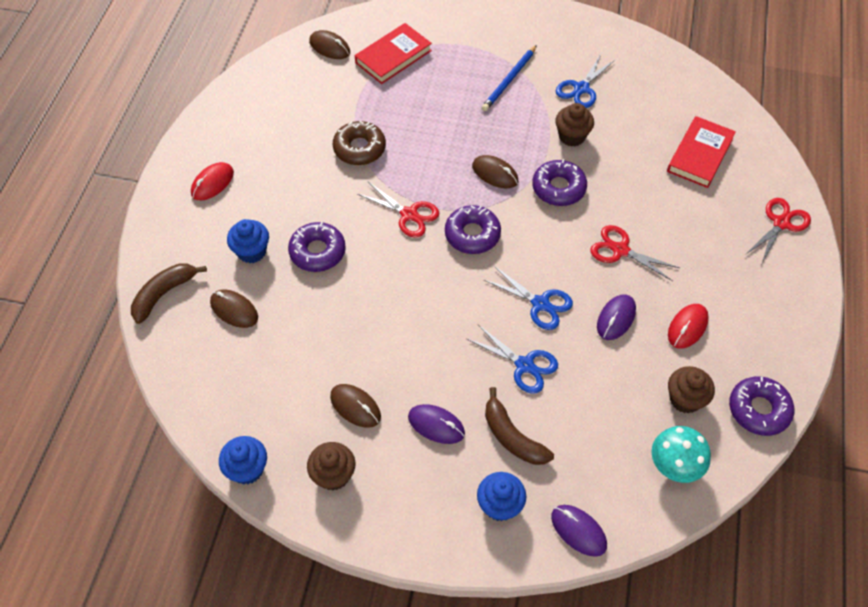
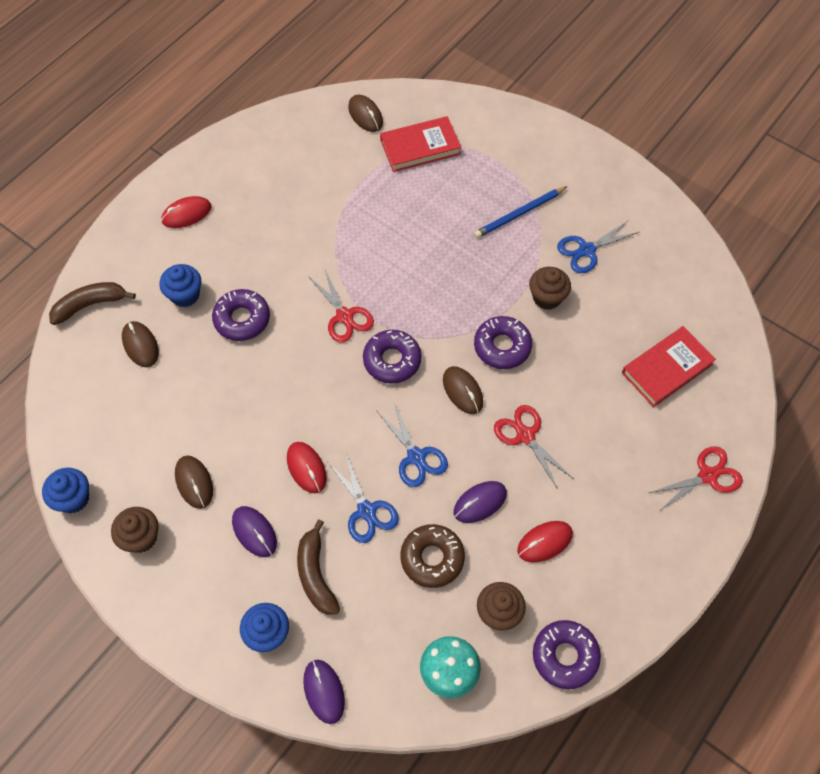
camera: 25 degrees right, 5 degrees up
brown donut [333,121,386,165] -> brown donut moved to [400,524,465,588]
brown mouse [472,155,518,188] -> brown mouse moved to [443,366,483,414]
none -> red mouse [287,442,327,493]

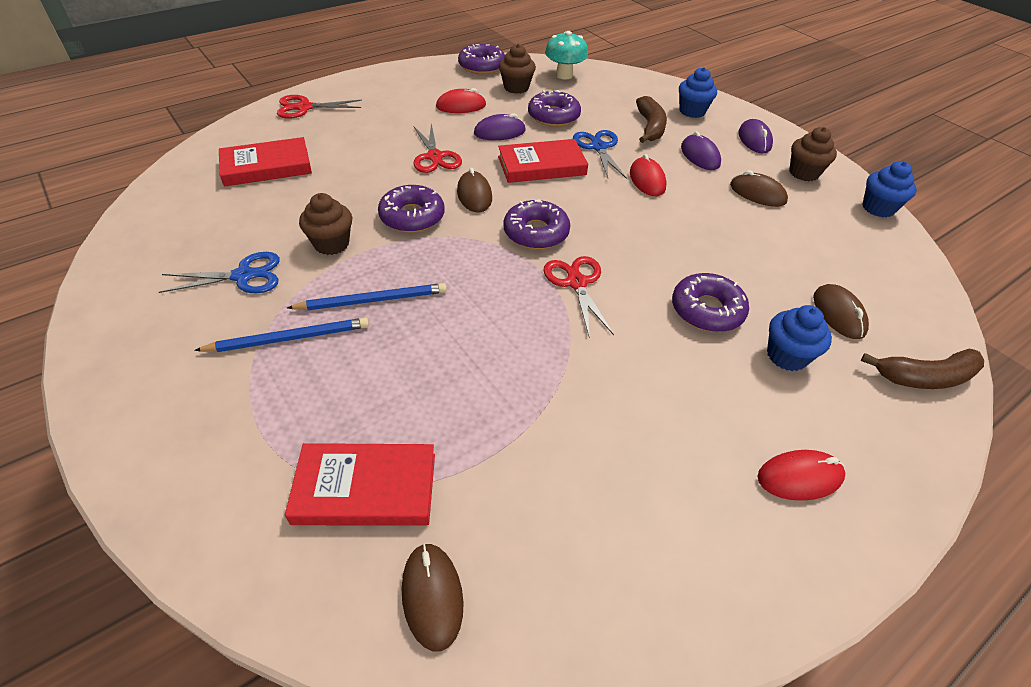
camera: 165 degrees left, 15 degrees down
brown mouse [175,455,213,509] -> brown mouse turned 45 degrees counterclockwise [730,170,788,207]
purple mouse [303,659,345,724] -> purple mouse moved to [738,119,773,154]
blue scissors [376,403,448,487] -> red book [498,139,588,183]
brown donut [400,524,465,588] -> purple donut [528,90,581,127]
none -> blue pencil [287,283,447,310]

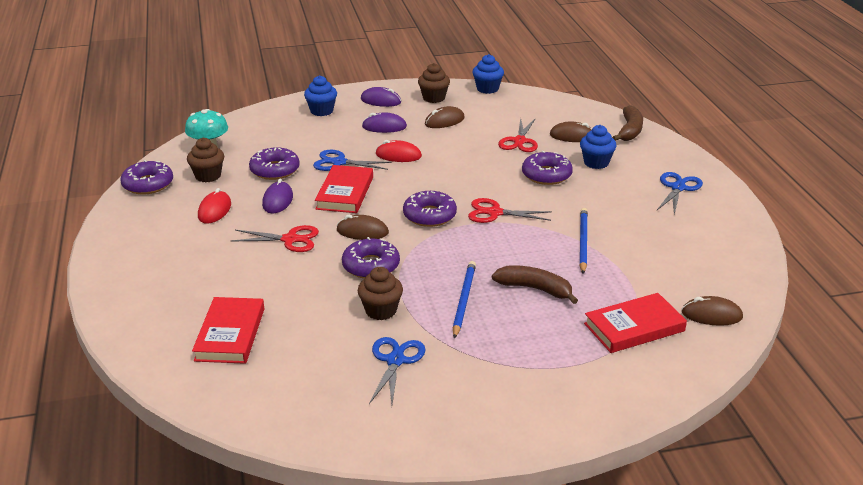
camera: 65 degrees left, 15 degrees down
blue pencil [194,318,369,352] -> blue pencil moved to [579,208,588,274]
red scissors [277,95,362,119] -> red scissors moved to [498,118,538,152]
red book [285,443,435,526] -> red book turned 45 degrees clockwise [584,293,687,353]
brown banana [636,96,667,143] -> brown banana moved to [492,265,578,304]
red mouse [757,450,845,501] -> blue scissors [657,172,703,214]

